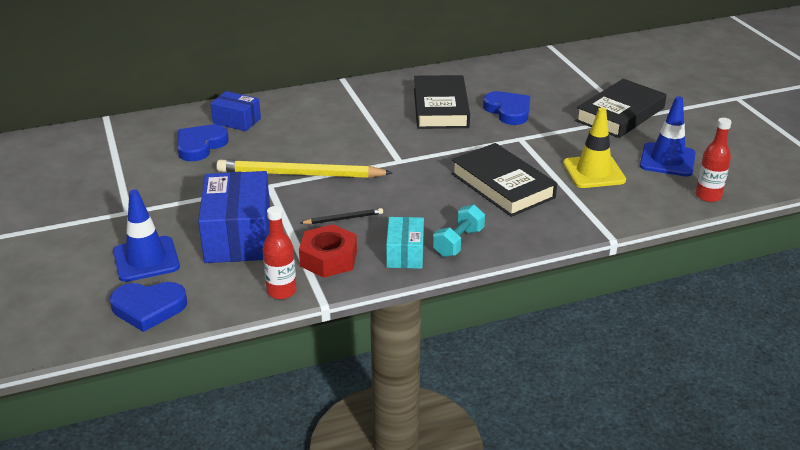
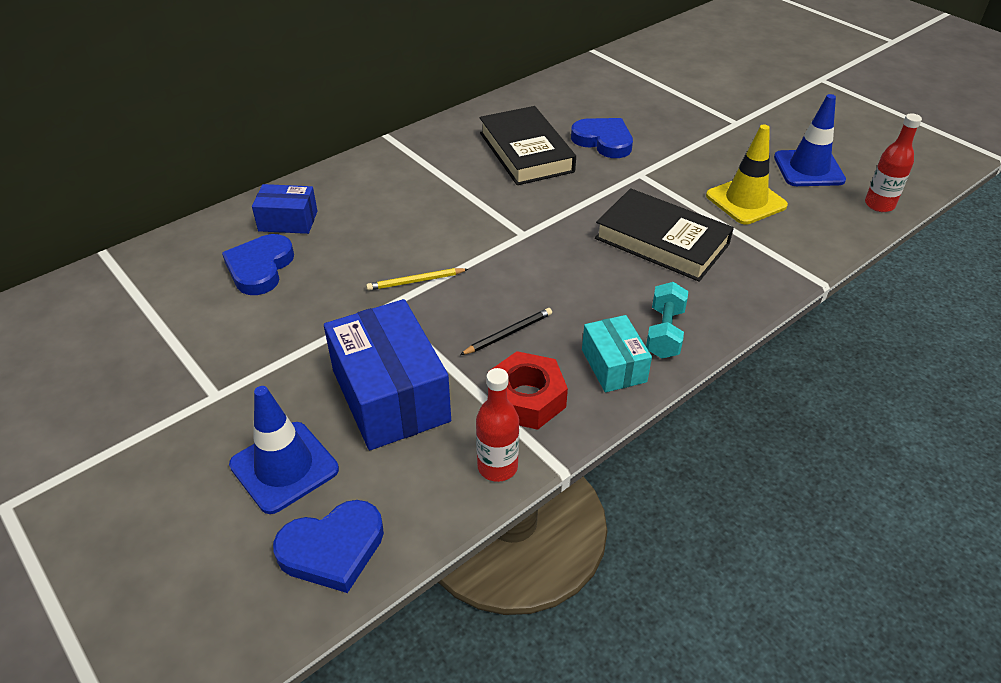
camera: 20 degrees left, 10 degrees up
yellow pencil [216,160,393,178] -> yellow pencil [366,268,468,291], size x0.45
black book [575,79,667,138] -> none

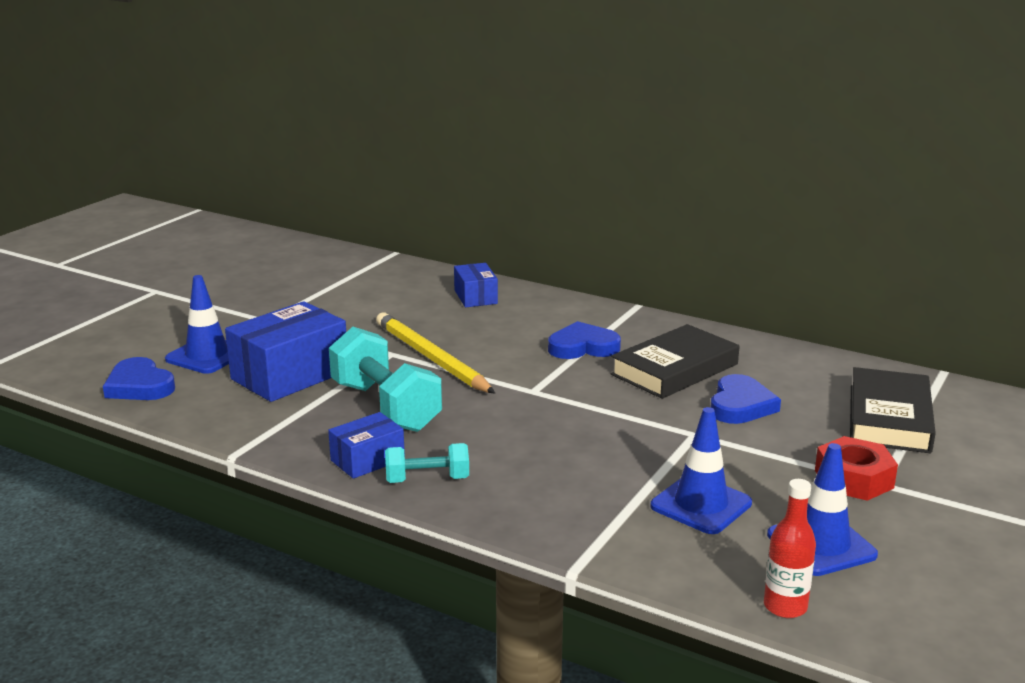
camera: 70 degrees right, 20 degrees down
blue heart [222,234,294,295] -> blue heart moved to [548,321,621,359]
yellow pencil [366,268,468,291] -> yellow pencil [376,313,495,394], size x2.23
black pencil [460,308,552,355] -> turquoise dumbbell [329,327,442,432]
red bottle [476,368,519,482] -> none
red nut [488,351,568,430] -> red nut moved to [815,436,898,501]
turquoise box [582,315,652,392] -> blue box [328,412,405,479]
black book [595,188,734,282] -> black book moved to [850,367,936,453]
yellow traffic cone [706,125,788,225] -> blue traffic cone [651,407,752,534]

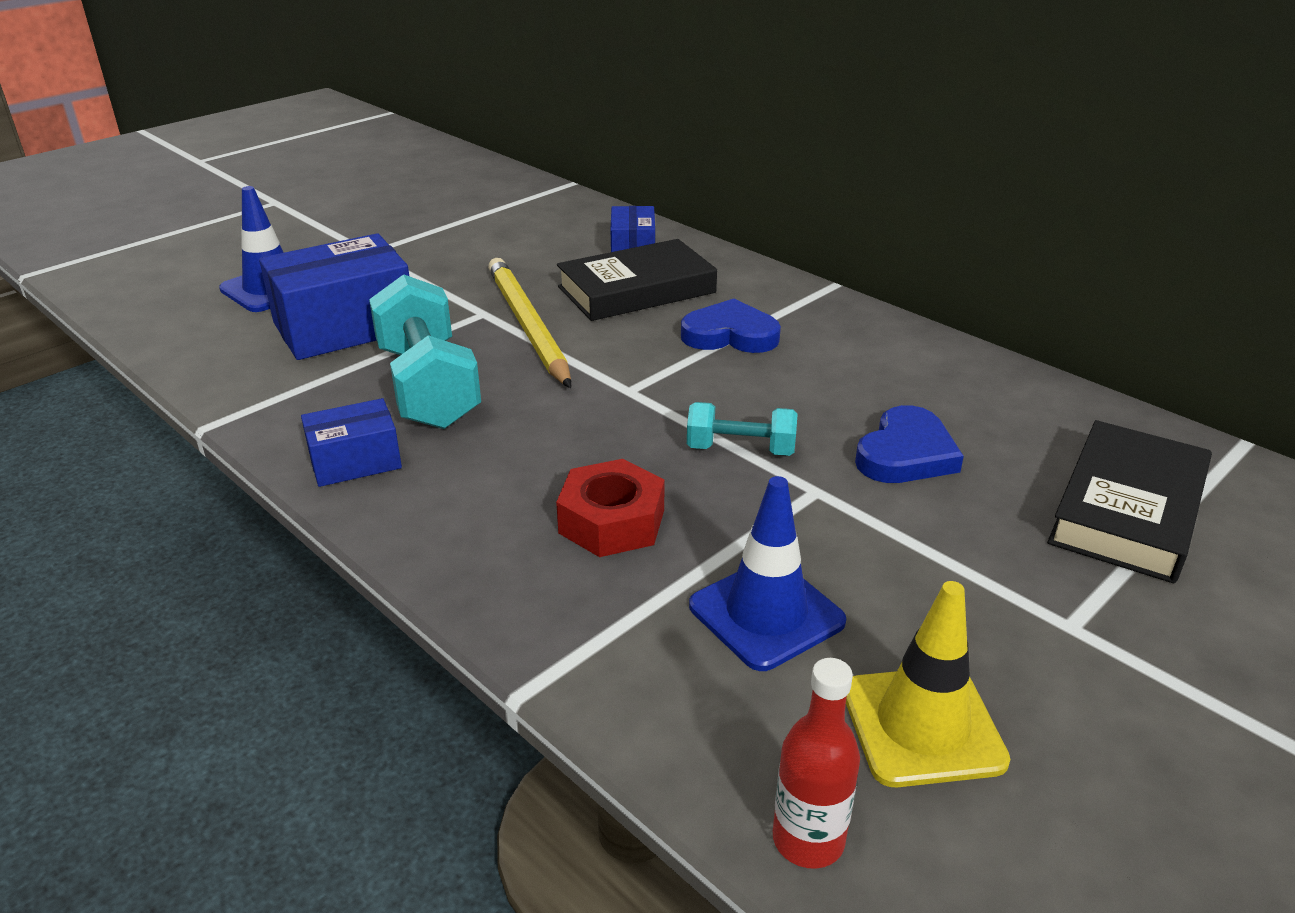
camera: 15 degrees right, 10 degrees up
blue heart [103,357,175,400] -> none
turquoise dumbbell [385,443,469,483] -> turquoise dumbbell moved to [687,402,798,456]
black book [611,324,739,399] -> black book moved to [557,239,717,321]
blue traffic cone [767,443,878,576] -> yellow traffic cone [846,581,1010,787]
red nut [815,436,898,501] -> red nut moved to [556,459,665,557]

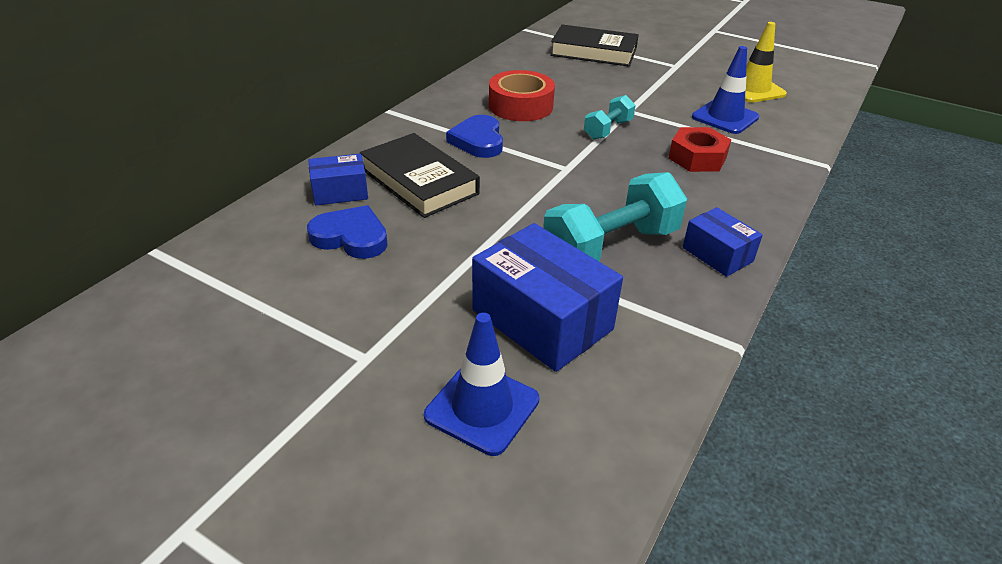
camera: 105 degrees left, 5 degrees up
yellow pencil [488,258,571,388] -> none
turquoise dumbbell [687,402,798,456] -> turquoise dumbbell turned 45 degrees clockwise [584,95,636,140]
red bottle [773,658,860,869] -> none
blue heart [855,405,964,483] -> blue heart moved to [307,205,388,259]
none -> red tape [489,70,555,121]

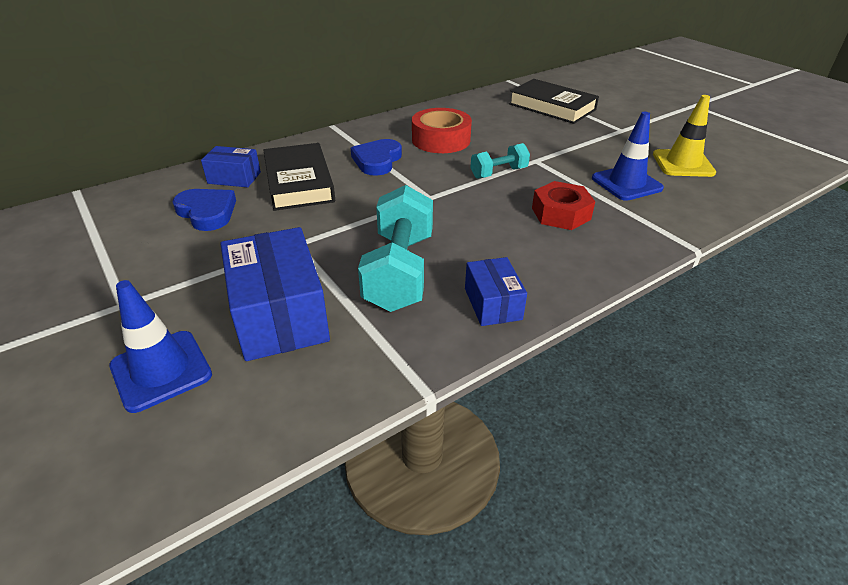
camera: 25 degrees right, 0 degrees up
turquoise dumbbell [543,172,687,261] -> turquoise dumbbell turned 75 degrees counterclockwise [358,185,433,312]

